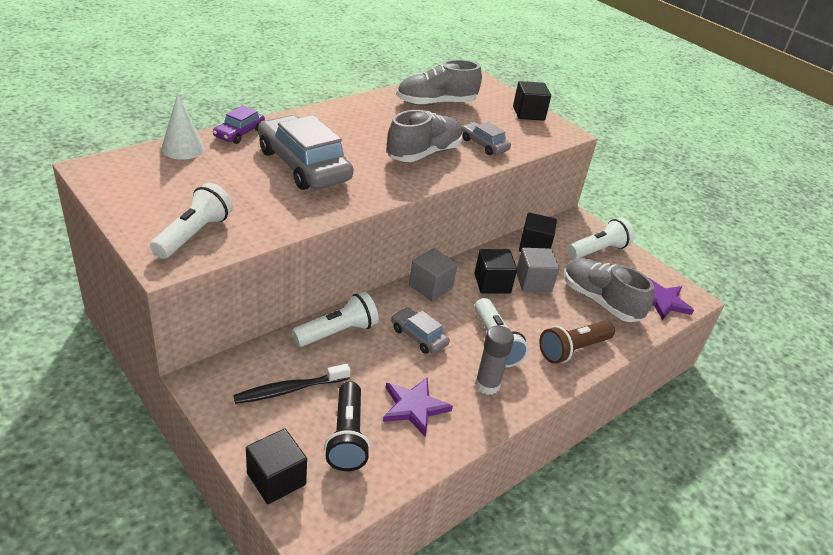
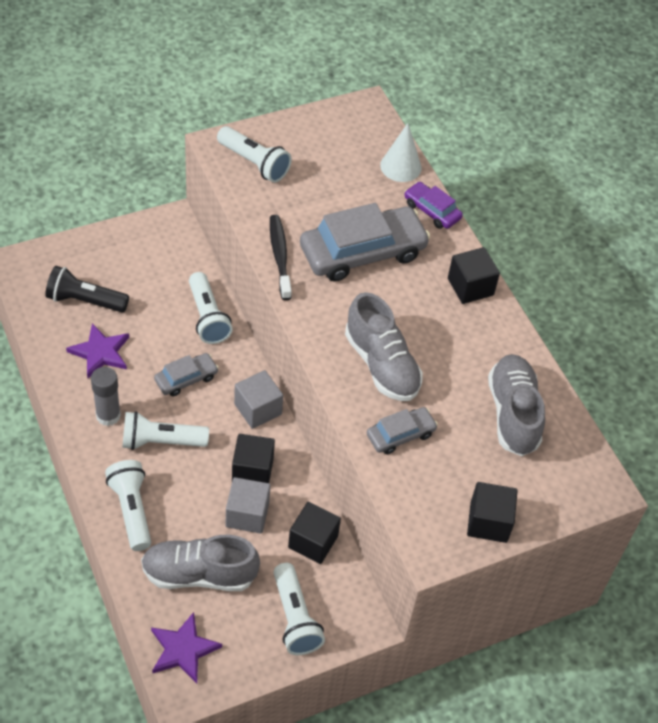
camera: 105 degrees right, 15 degrees up
black toothbrush [233,364,351,404] -> black toothbrush moved to [270,215,292,300]
black cube [246,428,307,504] -> black cube moved to [448,247,500,304]
brown flashlight [539,321,615,364] -> white flashlight [105,460,151,551]
grey shoe [564,258,654,322] -> grey shoe turned 150 degrees counterclockwise [141,535,260,591]

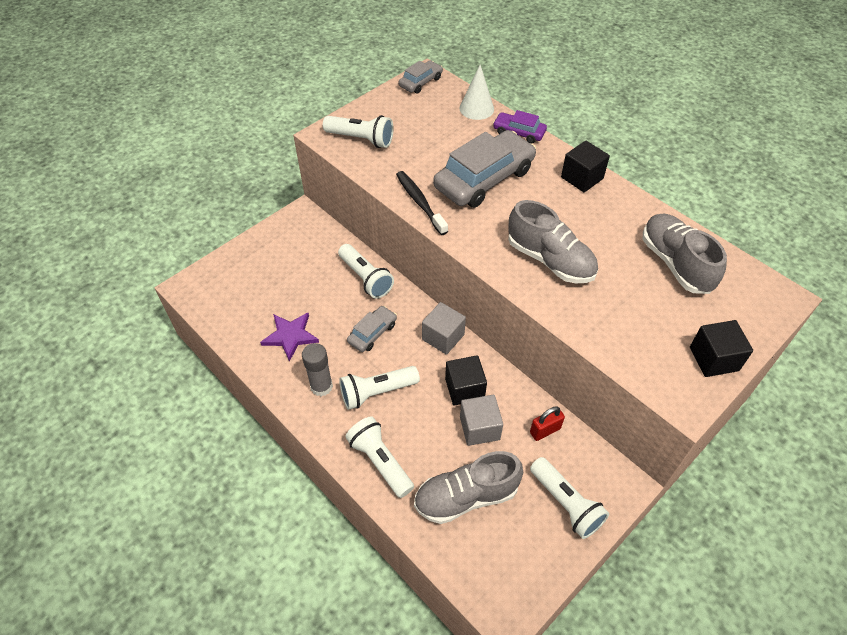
camera: 15 degrees left, 0 degrees up
black flashlight [46,266,129,312] -> none
purple star [151,612,222,683] -> none
black cube [288,502,341,564] -> red padlock [530,406,565,441]
grey car [367,407,438,454] -> grey car moved to [399,61,443,93]

